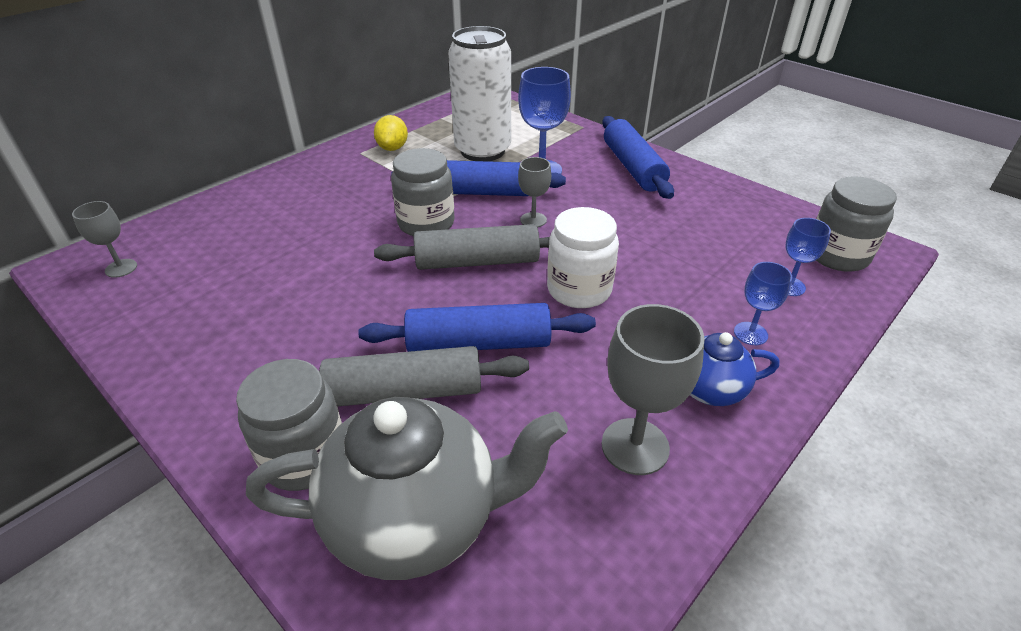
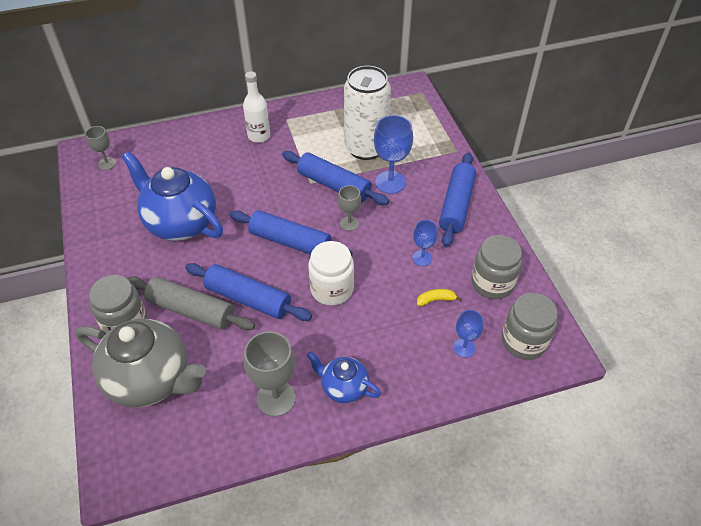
camera: 30 degrees right, 10 degrees up
yellow lemon [374,115,408,151] -> none
grey rolling pin [374,224,550,270] -> blue rolling pin [230,210,353,256]
grey jar [391,148,455,236] -> grey jar moved to [471,235,522,299]
blue goblet [734,262,792,345] -> blue goblet moved to [413,220,438,266]
none -> blue teapot [121,151,223,241]
none -> white bottle [243,71,270,143]
none -> yellow banana [417,289,462,306]

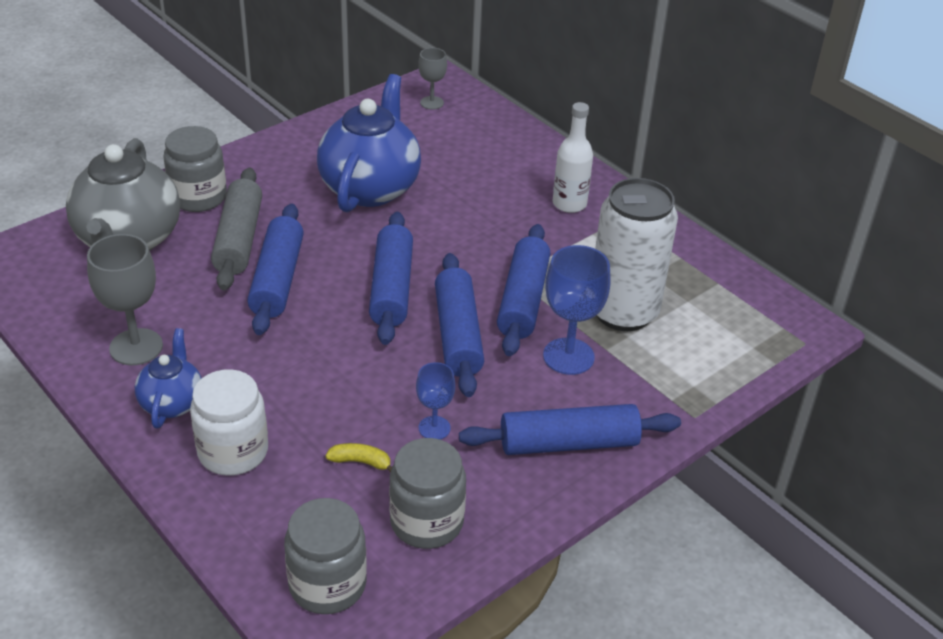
camera: 65 degrees right, 10 degrees down
white jar [308,241,354,306] -> white jar moved to [190,370,268,476]
grey goblet [338,185,361,231] -> blue rolling pin [435,253,484,397]
yellow banana [417,289,462,306] -> yellow banana turned 45 degrees counterclockwise [325,443,392,473]
blue goblet [453,310,484,358] -> none

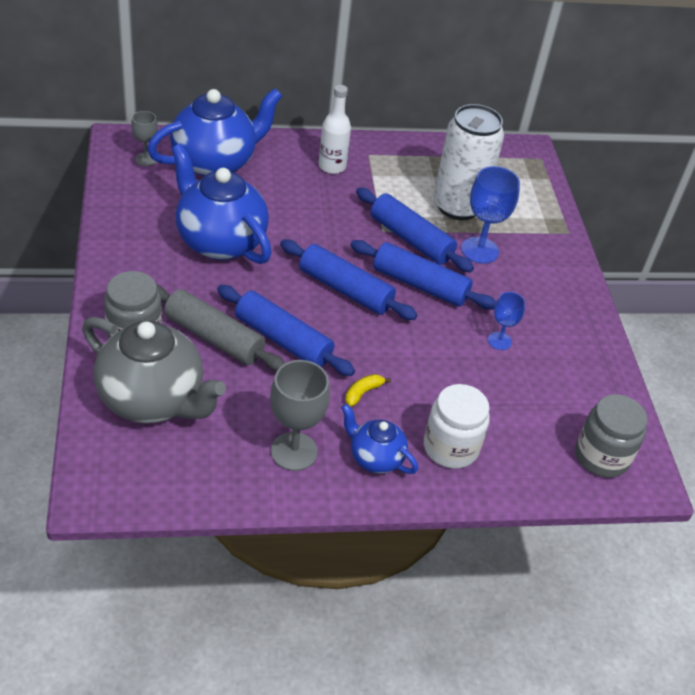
camera: 60 degrees left, 5 degrees up
yellow banana [325,443,392,473] -> yellow banana moved to [345,374,391,407]
grey jar [389,438,466,549] -> none
blue rolling pin [459,404,681,455] -> none
none -> blue teapot [147,88,282,176]

